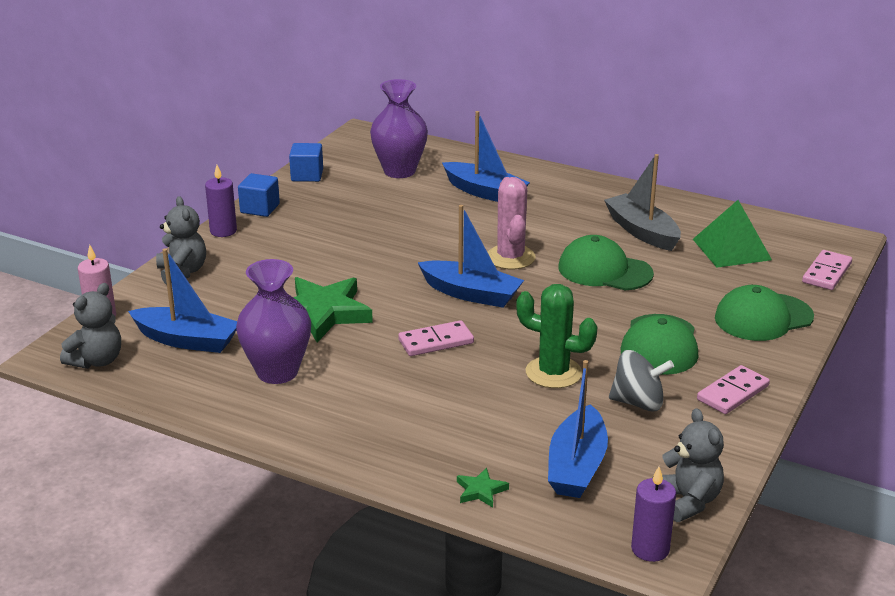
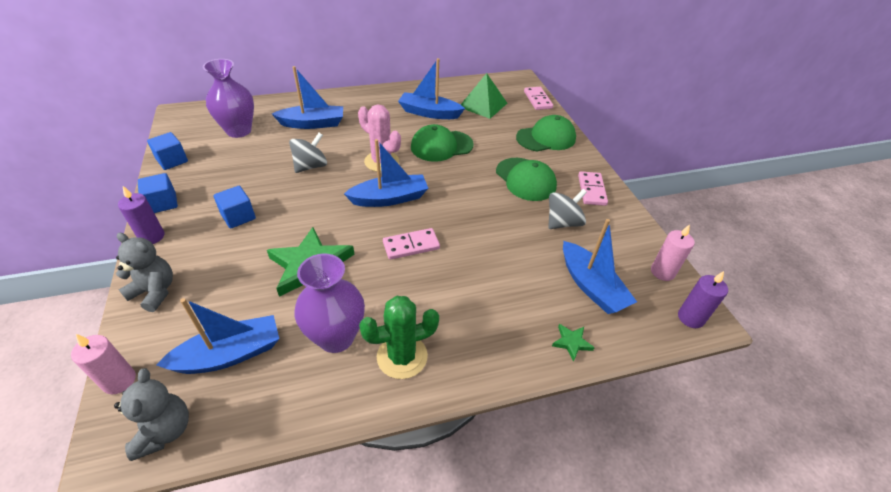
camera: 45 degrees left, 15 degrees up
pink domino [398,320,474,356] -> pink domino turned 45 degrees clockwise [383,228,440,260]
green cactus [516,284,597,388] -> green cactus moved to [359,296,439,379]
grey boat [604,154,681,251] -> blue boat [398,58,465,119]
grey teddy bear [653,408,724,522] -> pink candle [651,224,695,281]
green cap [715,285,814,341] -> green cap turned 135 degrees counterclockwise [516,115,576,151]
none -> blue cube [213,186,256,229]
none -> grey spinning top [289,133,327,173]

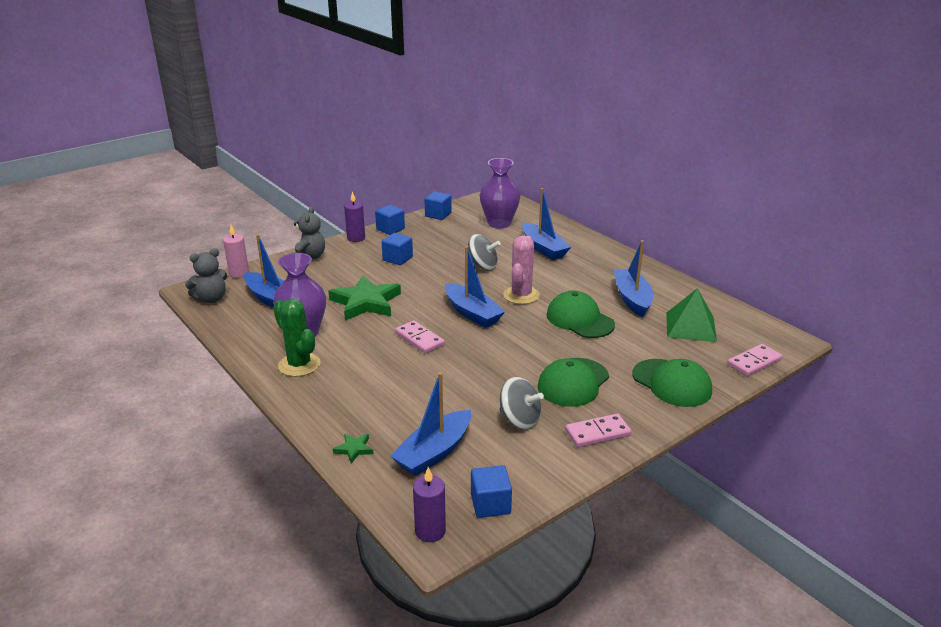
camera: 70 degrees right, 15 degrees down
pink candle [651,224,695,281] -> blue cube [471,465,512,518]

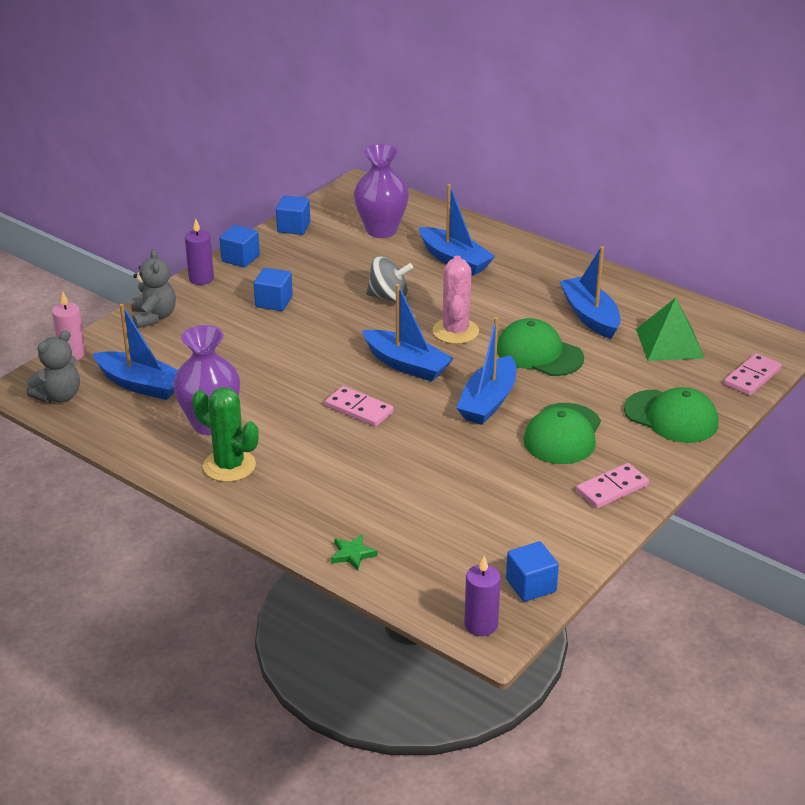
camera: 15 degrees left, 5 degrees up
green star [328,275,401,321] -> none
blue boat [390,372,471,476] -> blue boat moved to [457,317,516,425]
grey spinning top [499,377,544,430] -> none

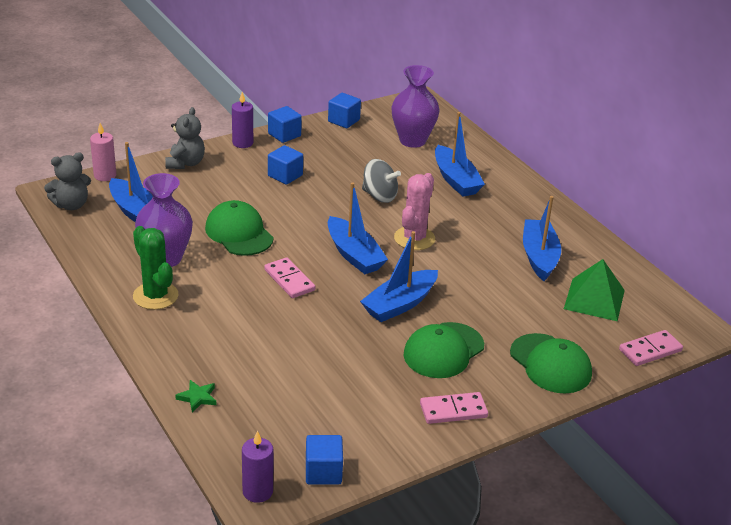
camera: 20 degrees right, 0 degrees up
green cap [497,318,584,376] -> green cap moved to [205,200,273,256]

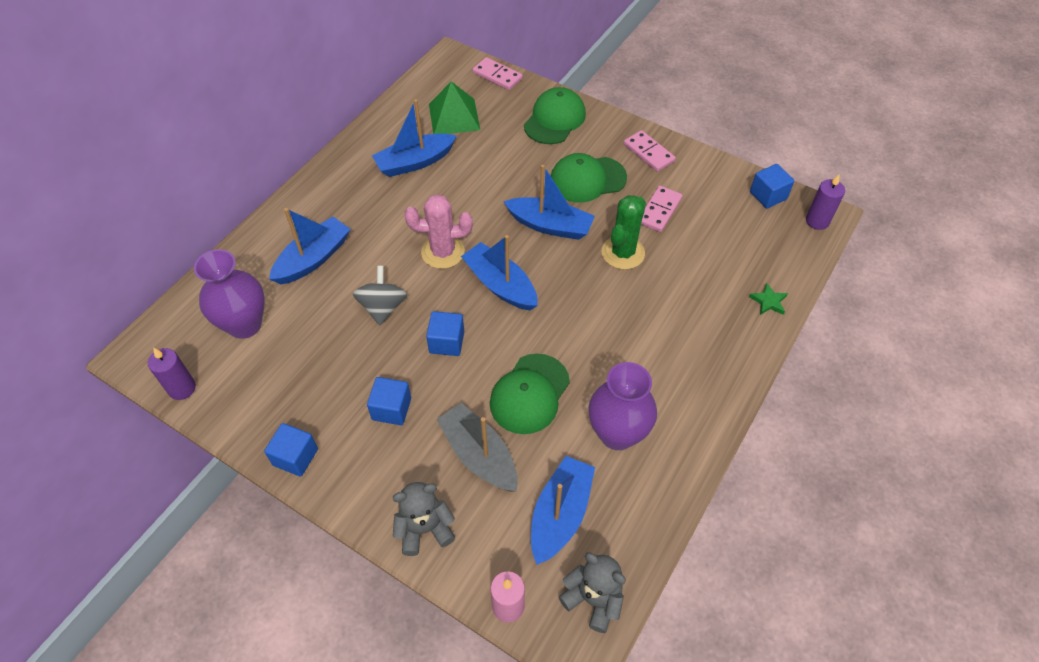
camera: 115 degrees left, 20 degrees up
green cactus [133,226,179,310] -> green cactus moved to [602,195,646,270]
purple candle [232,92,253,148] -> purple candle moved to [148,348,196,400]
pink domino [264,257,315,298] -> pink domino moved to [641,186,683,232]
blue cube [328,93,361,128] -> blue cube moved to [426,311,464,356]
blue boat [328,182,388,274] -> blue boat turned 75 degrees counterclockwise [461,235,538,311]
green cap [403,322,484,378] -> green cap turned 150 degrees clockwise [551,153,627,203]
none -> grey boat [436,403,518,491]

